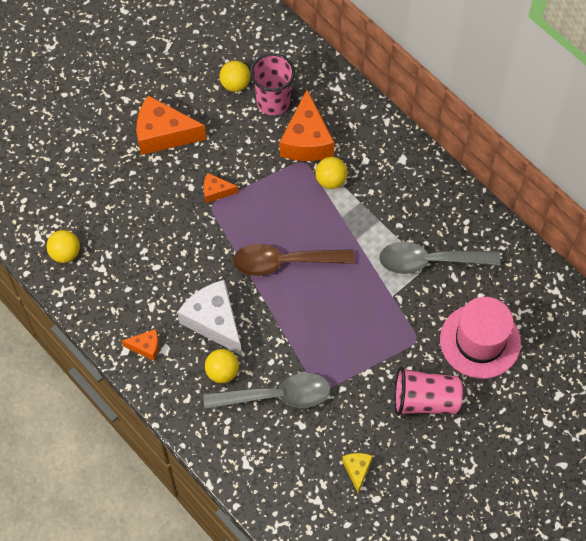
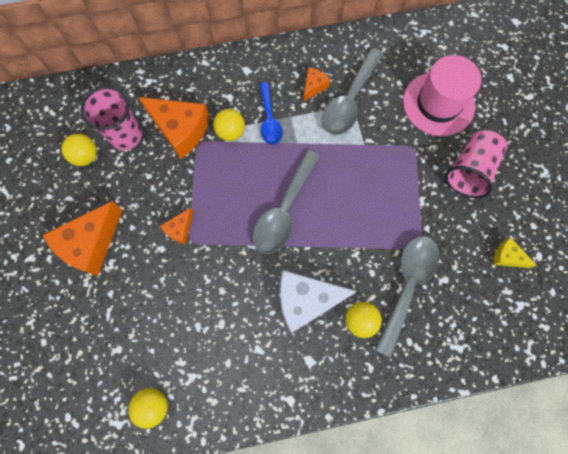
camera: 60 degrees left, 10 degrees up
orange cheese [122,329,159,361] -> orange cheese moved to [303,67,330,102]
brown spoon [233,244,355,276] -> grey spoon [253,150,320,254]
none -> blue spoon [259,82,282,145]

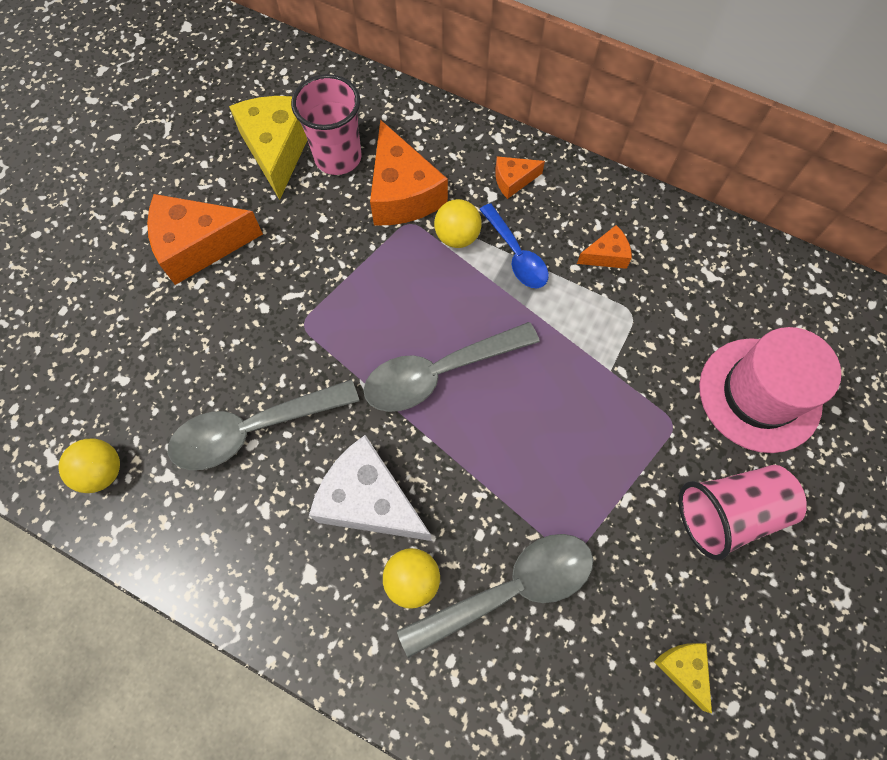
camera: 40 degrees right, 5 degrees down
yellow ball [62,134,97,166] -> yellow cheese [229,96,307,200]
orange cheese [160,208,193,245] -> orange cheese moved to [495,156,545,199]
blue spoon [259,82,282,145] -> blue spoon turned 60 degrees counterclockwise [479,203,549,288]
grey spoon [322,48,384,135] -> grey spoon moved to [168,379,359,470]

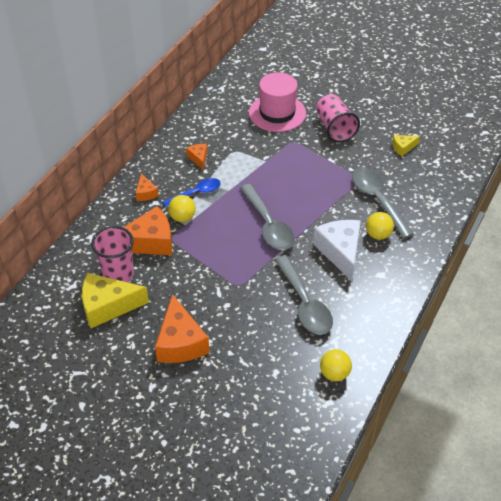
camera: 90 degrees left, 20 degrees down
white cheese [309,435,432,541] -> white cheese turned 135 degrees clockwise [313,220,361,281]

